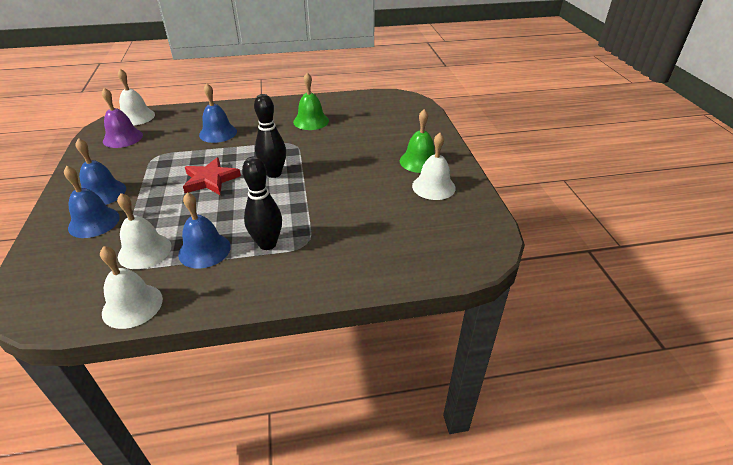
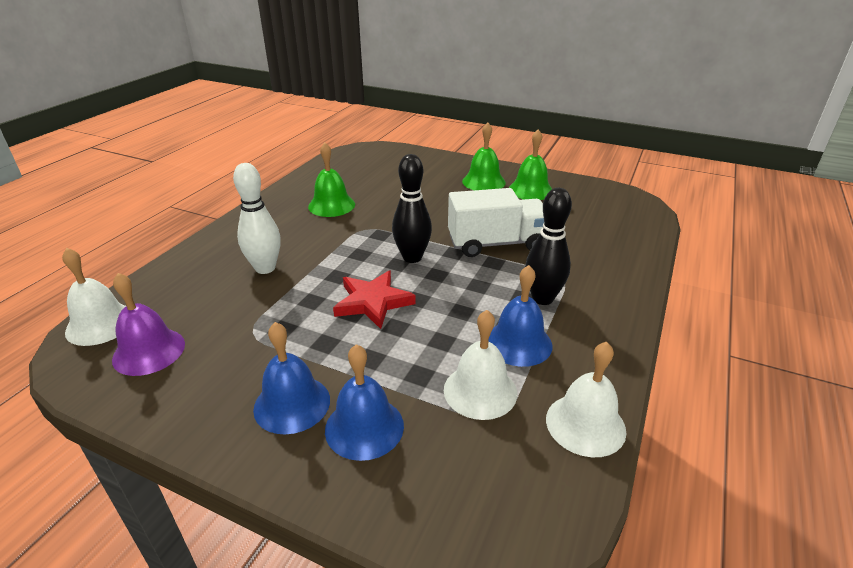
camera: 55 degrees left, 5 degrees down
blue bell [199,83,237,143] -> white bowling pin [233,163,281,274]
white bell [412,133,456,200] -> green bell [509,129,552,200]
none -> white truck [448,188,544,257]

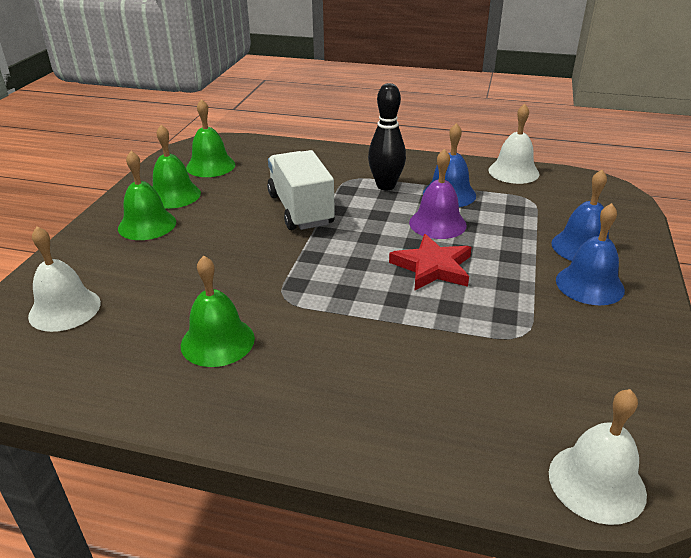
camera: 100 degrees left, 0 degrees up
purple bell [112,273,185,376] -> purple bell moved to [409,149,467,239]
white bowling pin [233,163,281,274] -> none
black bowling pin [392,154,432,263] -> none
white bell [444,310,517,420] -> white bell moved to [28,226,101,332]
none -> green bell [186,99,235,177]

